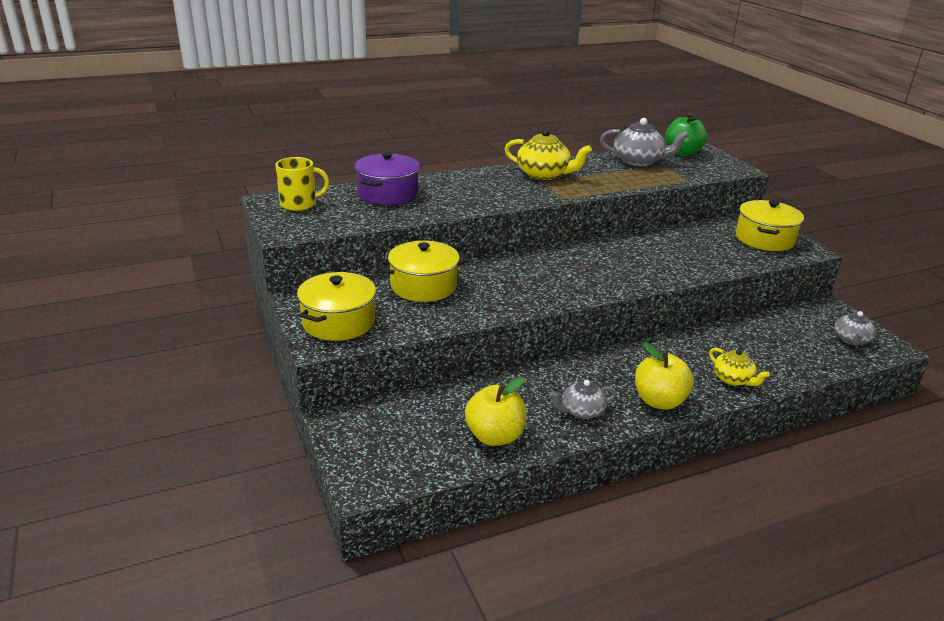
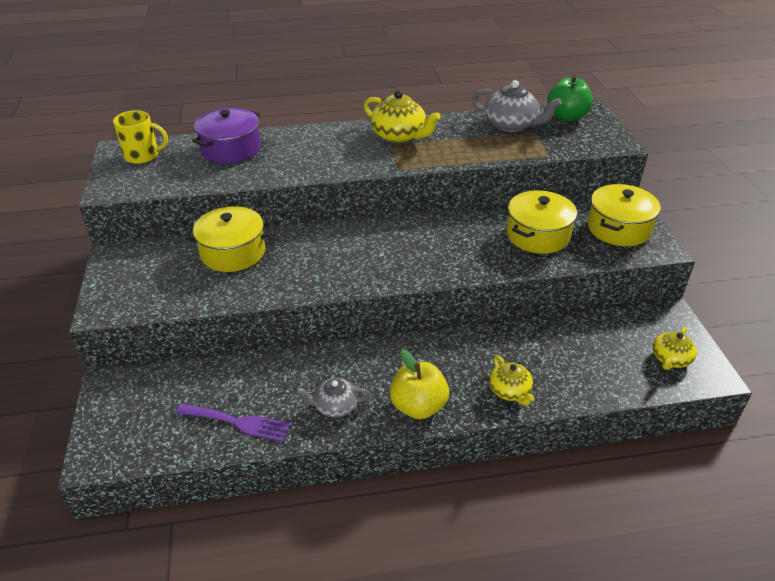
camera: 15 degrees right, 10 degrees up
yellow pot [297,272,376,341] -> yellow pot moved to [507,191,577,254]
yellow apple [465,377,527,446] -> purple fork [176,403,291,442]
grey teapot [834,310,876,346] -> yellow teapot [653,327,697,370]

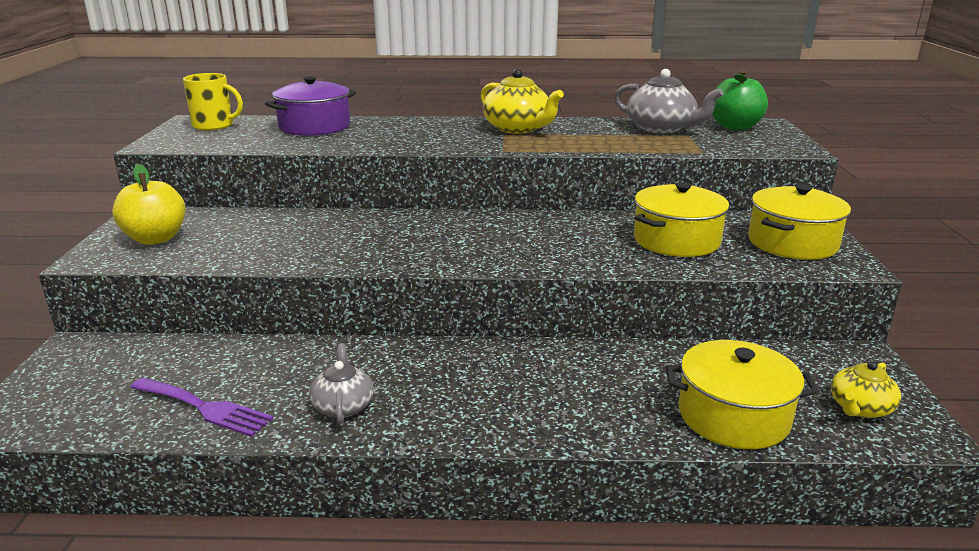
camera: 10 degrees right, 15 degrees down
yellow pot [185,206,272,272] -> yellow pot moved to [666,340,819,449]
grey teapot [296,378,370,418] -> grey teapot turned 75 degrees clockwise [309,343,374,424]
yellow apple [390,349,449,419] -> yellow apple moved to [112,164,185,245]
yellow teapot [489,355,534,406] -> none

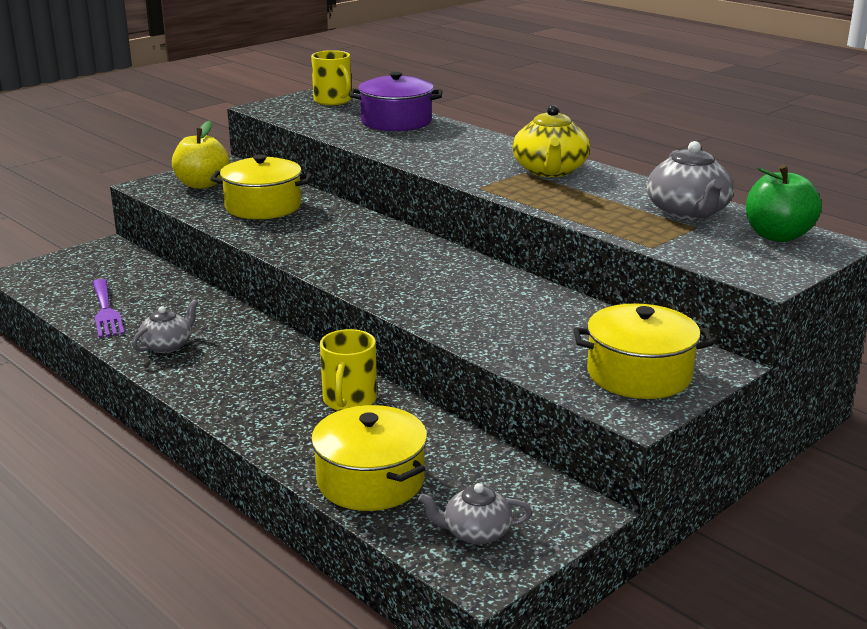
camera: 45 degrees right, 0 degrees up
yellow pot [634,182,729,257] -> yellow pot moved to [210,155,312,219]
yellow teapot [831,361,901,418] -> grey teapot [418,483,532,544]
none -> yellow mug [320,329,377,411]

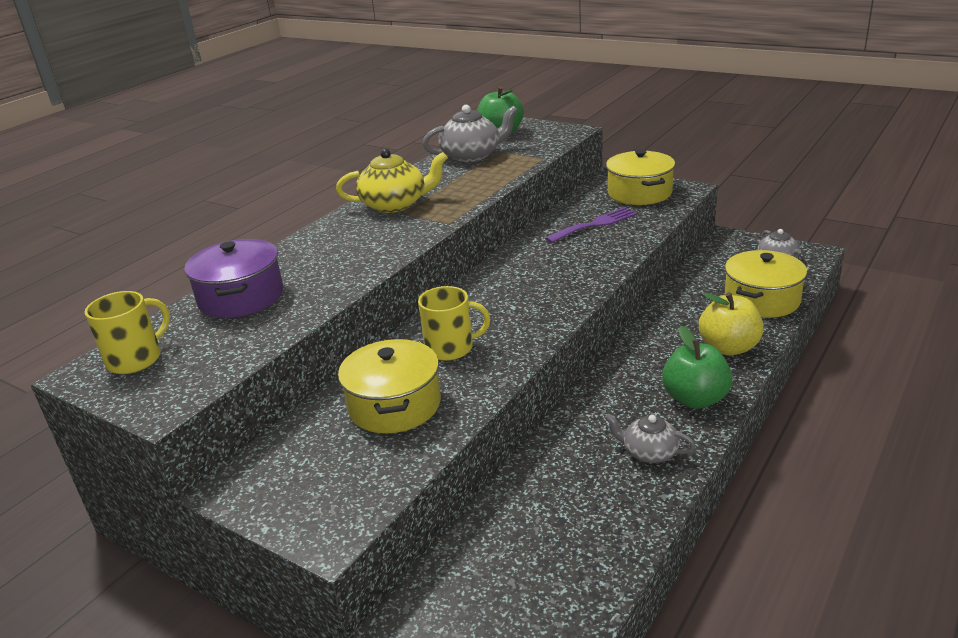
camera: 100 degrees left, 5 degrees up
purple fork [92,279,125,338] -> purple fork moved to [545,207,637,243]
yellow apple [172,121,229,189] -> yellow apple moved to [699,292,764,355]
yellow mug [320,329,377,411] -> yellow mug moved to [418,286,490,361]
none -> green apple [662,326,733,409]

